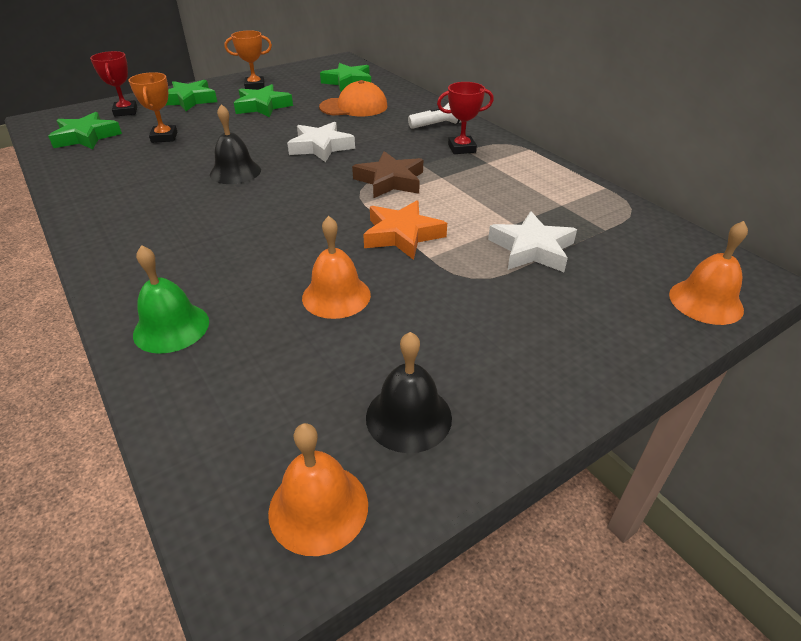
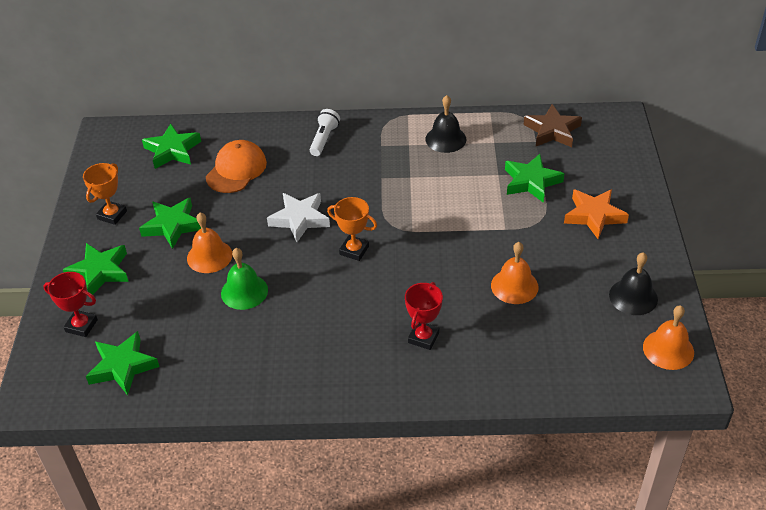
camera: 55 degrees left, 5 degrees up
orange trophy [128,72,177,143] -> orange trophy moved to [327,197,377,261]
green bell [133,245,209,354] -> green bell moved to [221,248,268,310]
black bell [210,104,261,184] -> black bell moved to [426,95,467,153]
brown star [352,151,423,198] -> brown star moved to [524,104,582,147]
orange star [363,200,447,260] -> orange star moved to [564,189,629,239]
red trophy [437,82,494,154] -> red trophy moved to [405,282,443,350]
white star [488,211,577,272] -> green star [505,154,565,203]
orange bell [669,221,748,325] -> orange bell moved to [187,212,232,273]

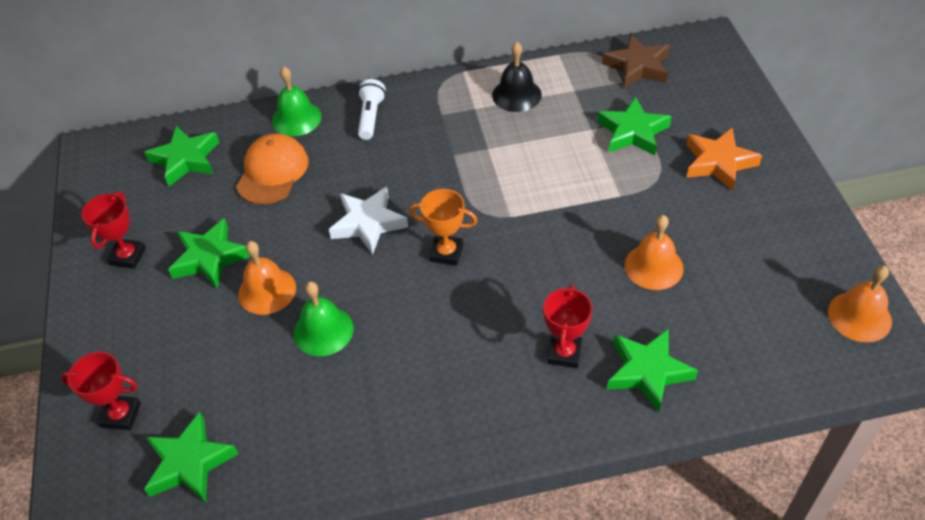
camera: 10 degrees left, 5 degrees up
green star [63,243,129,295] -> green star moved to [607,329,698,413]
orange trophy [83,163,127,225] -> red trophy [81,192,146,269]
black bell [609,252,658,315] -> none
none -> green bell [272,67,322,136]

